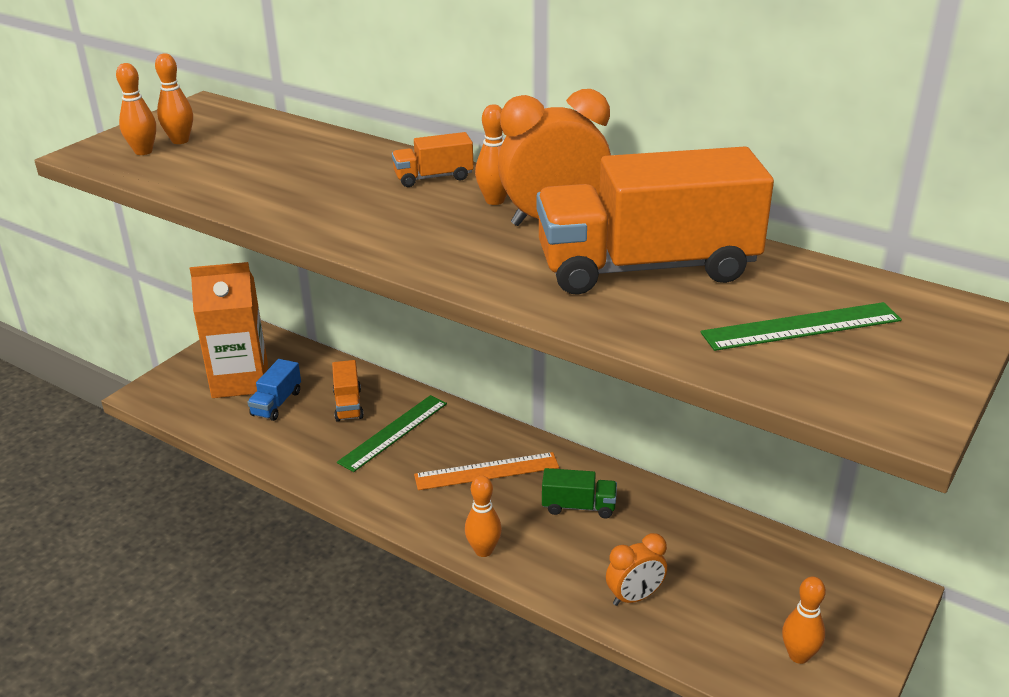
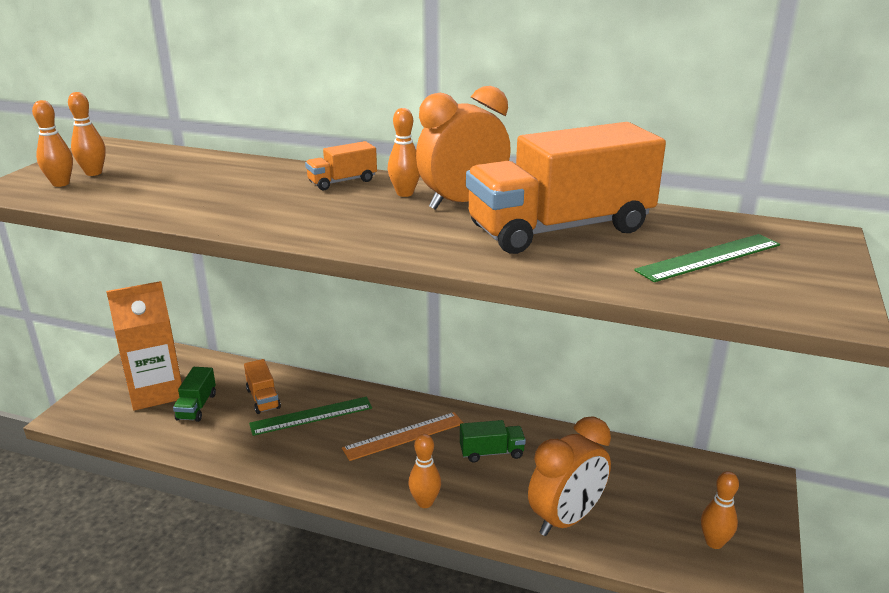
camera: 15 degrees left, 5 degrees down
blue truck [248,359,301,421] -> green truck [173,367,216,422]
green ruler [337,395,447,472] -> green ruler turned 45 degrees clockwise [249,397,372,436]
orange clock [606,533,667,606] -> orange clock [528,416,611,536], size x1.70

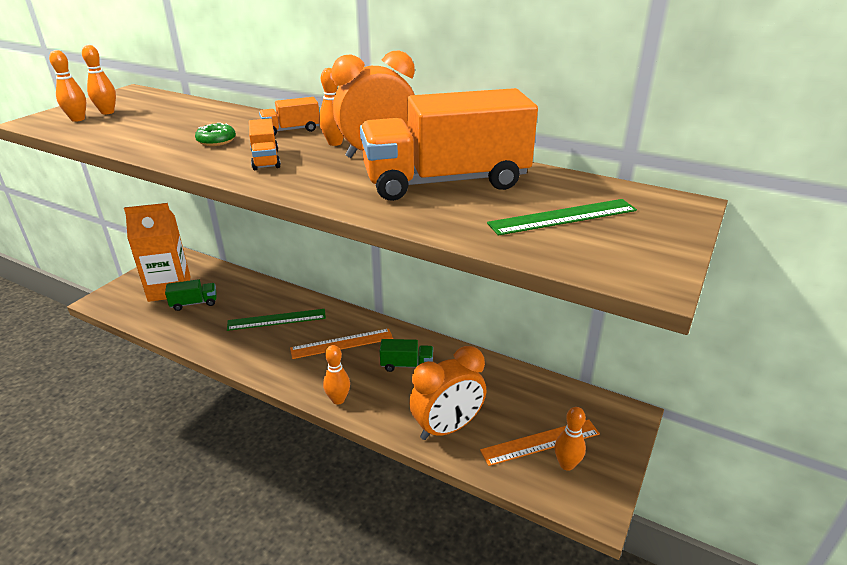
camera: 10 degrees right, 5 degrees up
green truck [173,367,216,422] -> green truck turned 120 degrees counterclockwise [165,279,217,311]
orange truck [244,359,281,414] -> orange truck moved to [249,118,281,170]
none -> green donut [195,123,236,146]
none -> orange ruler [480,419,600,466]

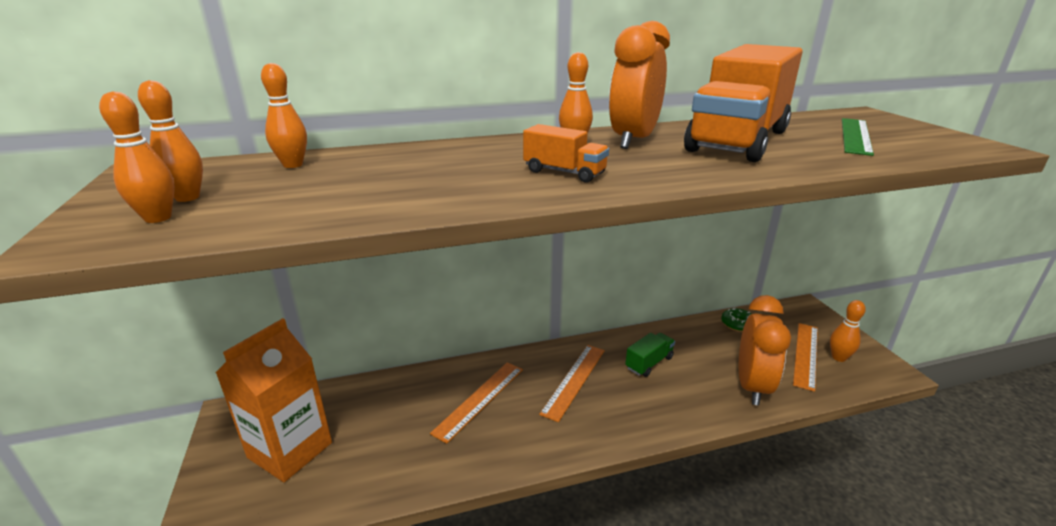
camera: 45 degrees left, 5 degrees down
green truck [165,279,217,311] -> none
green donut [195,123,236,146] -> green donut moved to [721,308,751,332]
green ruler [227,309,326,331] -> orange ruler [430,362,523,444]
orange truck [259,97,319,136] -> none
orange bowling pin [323,345,350,405] -> orange bowling pin moved to [261,63,307,168]

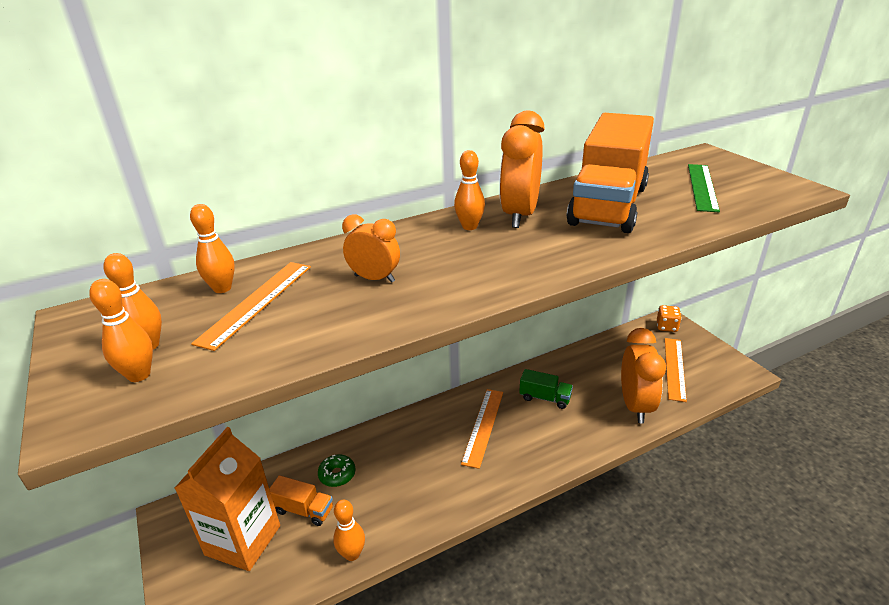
camera: 10 degrees left, 5 degrees up
orange ruler [430,362,523,444] -> orange ruler moved to [191,262,311,351]
orange truck [523,124,609,183] -> orange truck moved to [269,475,333,526]
green truck [625,333,675,377] -> green truck turned 75 degrees clockwise [519,369,573,409]
green donut [721,308,751,332] -> green donut moved to [318,455,355,487]
orange bowling pin [830,300,866,362] -> orange bowling pin moved to [333,500,365,561]
none -> orange clock [342,215,400,283]
none -> orange dice [657,305,682,332]

